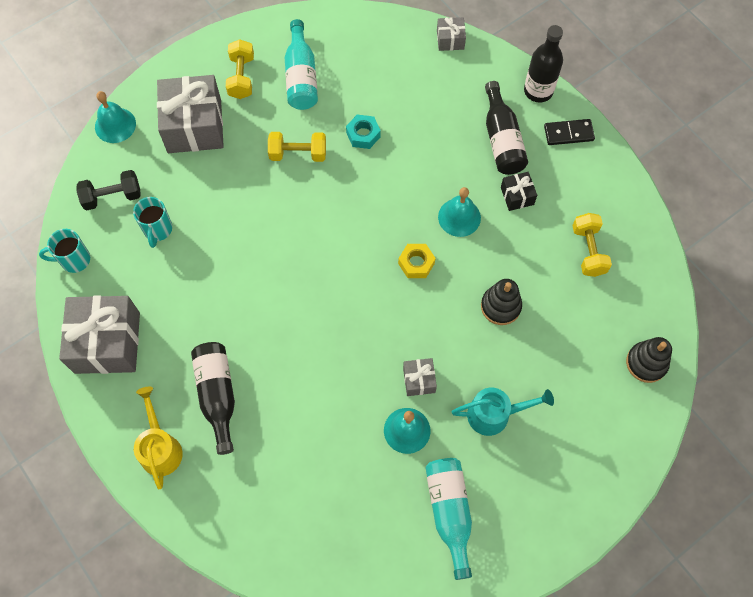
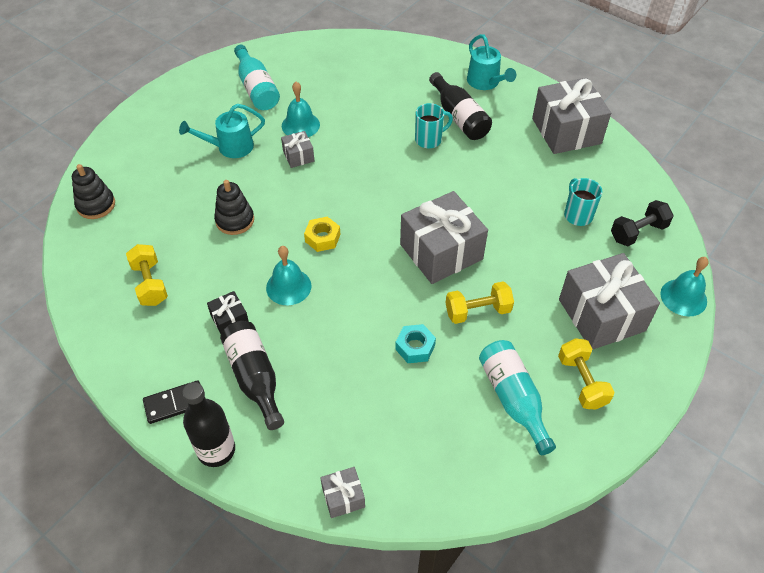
camera: 165 degrees right, 15 degrees down
turquoise mug [39,229,90,273] -> turquoise mug moved to [415,103,453,148]
yellow watering can [134,387,183,489] -> turquoise watering can [467,34,516,90]
none -> grey gift [400,191,488,284]

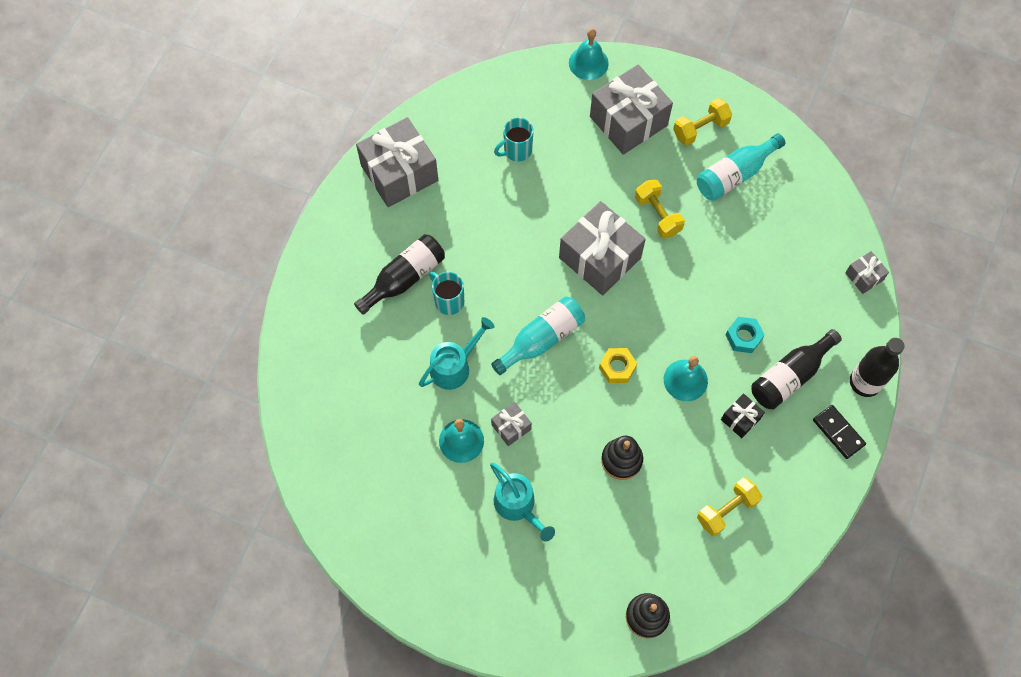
camera: 105 degrees left, 15 degrees up
turquoise bottle [234,45,280,110] -> turquoise bottle moved to [491,296,585,375]
turquoise nut [395,324,436,363] -> turquoise nut moved to [726,317,765,353]
turquoise watering can [467,34,516,90] -> turquoise watering can moved to [419,317,494,390]
black dumbbell [611,200,674,246] -> none

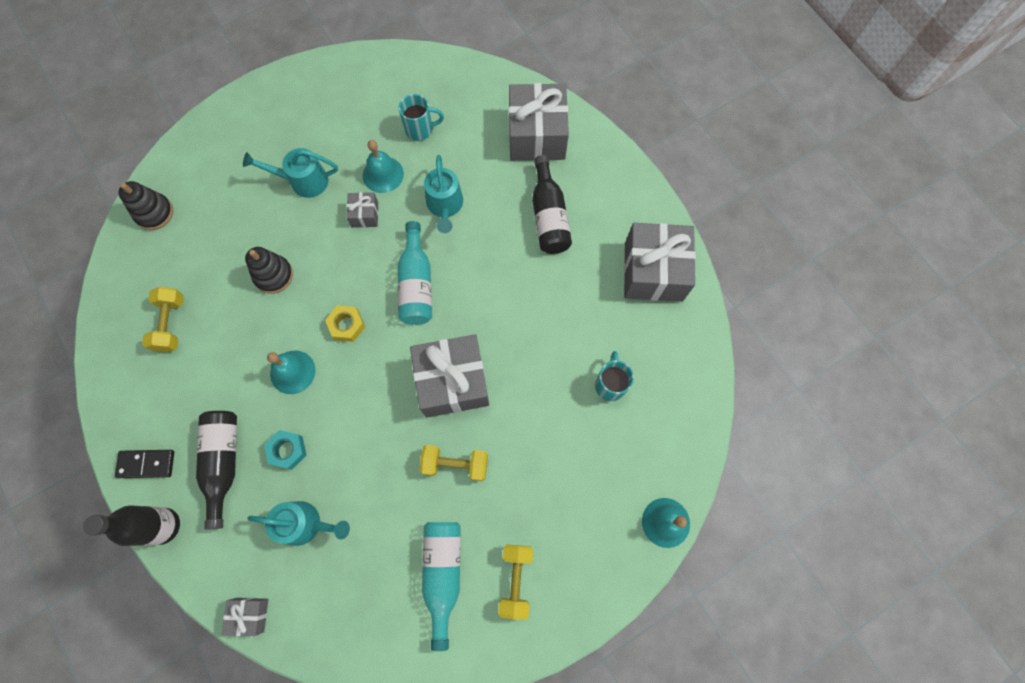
camera: 125 degrees right, 5 degrees up
turquoise mug [429,272,464,315] -> turquoise mug moved to [399,94,444,141]
grey gift [590,65,673,155] -> grey gift moved to [509,83,569,161]
black gift [721,393,765,438] -> none
none -> turquoise watering can [247,501,350,546]

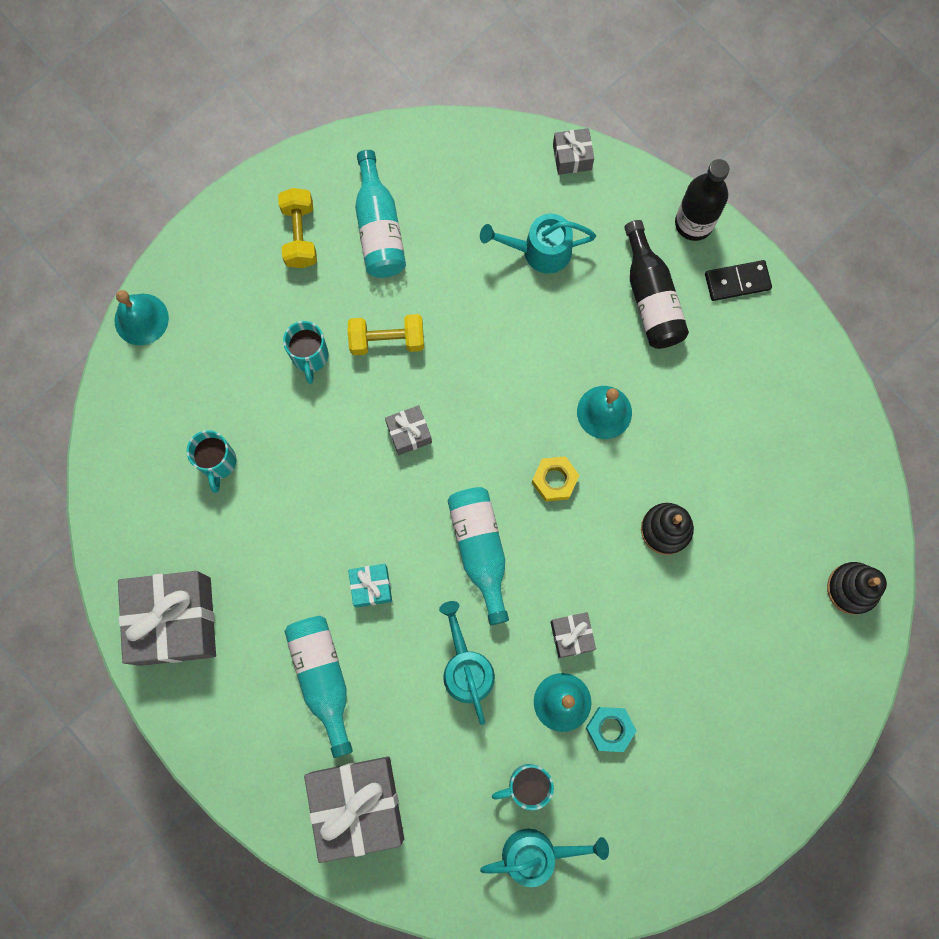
camera: 170 degrees right, 5 degrees up
yellow dumbbell [142,287,184,352] -> none
turquoise watering can [243,148,338,198] -> turquoise watering can moved to [480,829,609,887]
turquoise nut [264,430,306,470] -> turquoise nut moved to [586,707,637,752]
grey gift [410,334,489,418] -> grey gift [385,405,432,455], size x0.46
black bottle [532,155,572,254] -> turquoise bottle [284,616,353,758]
none -> turquoise mug [283,321,328,384]
none -> turquoise gift [348,564,392,608]

